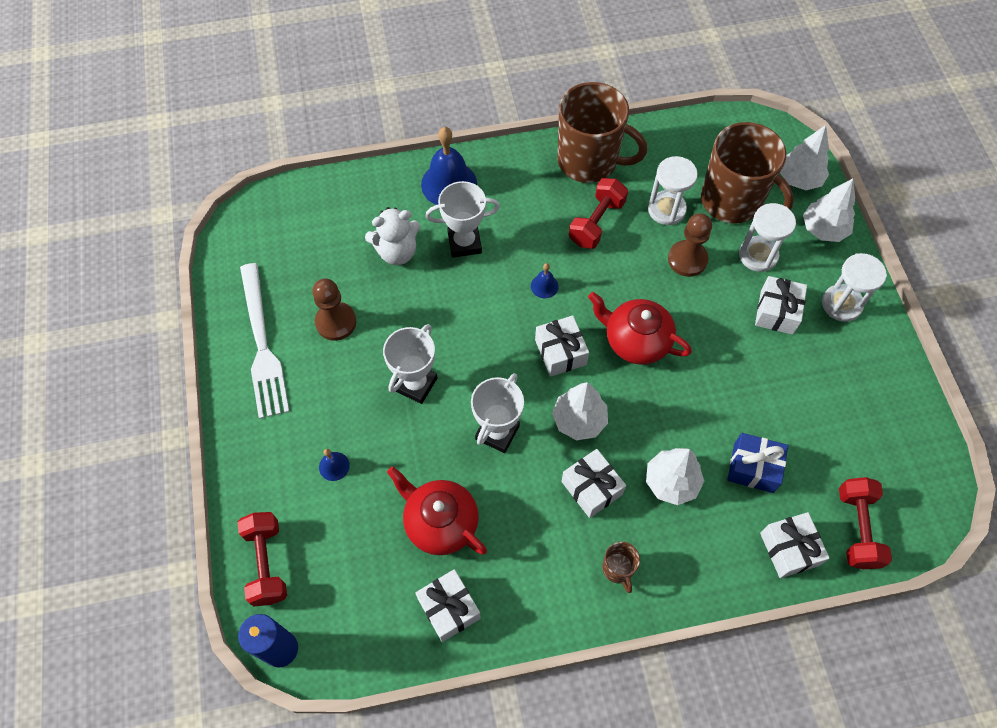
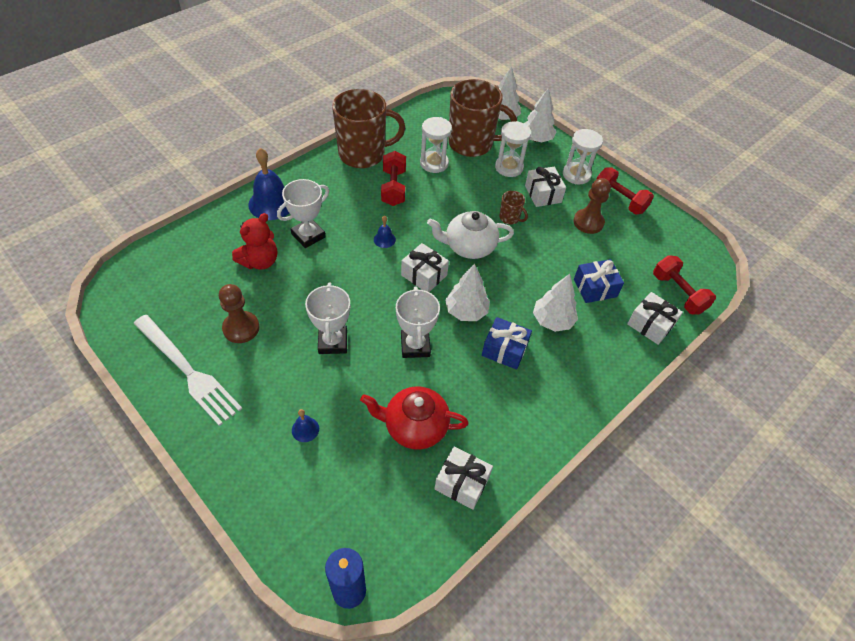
camera: 35 degrees left, 10 degrees down
red dumbbell [237,512,287,607] -> red dumbbell moved to [596,167,654,215]
white teddy bear [365,207,421,265] -> red teddy bear [232,213,277,269]
white gift [561,449,626,518] -> blue gift [482,317,532,370]
red teapot [588,292,692,365] -> white teapot [427,211,514,259]
brown mug [602,542,640,593] -> brown mug moved to [499,191,528,224]
brown pawn [668,213,712,277] -> brown pawn moved to [573,178,611,234]

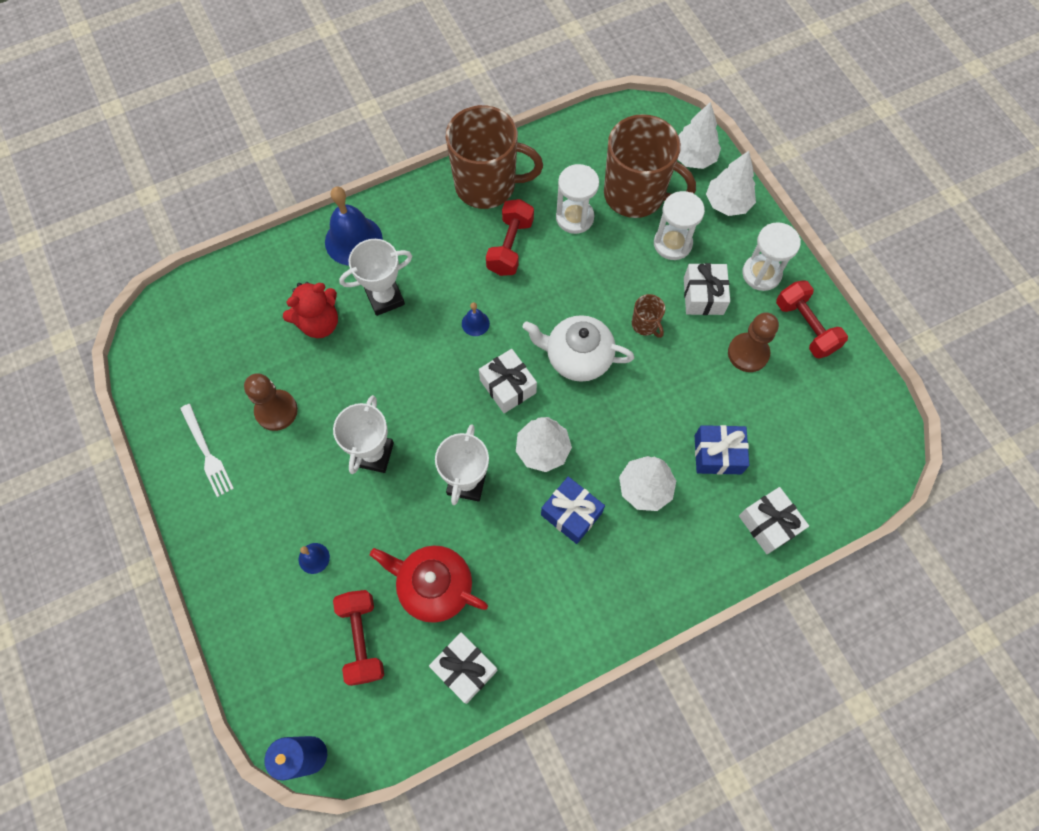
camera: 20 degrees right, 15 degrees up
white fork [133,315,242,426] -> white fork [180,404,234,497], size x0.58
red dumbbell [653,255,716,315] -> red dumbbell moved to [333,590,384,686]

